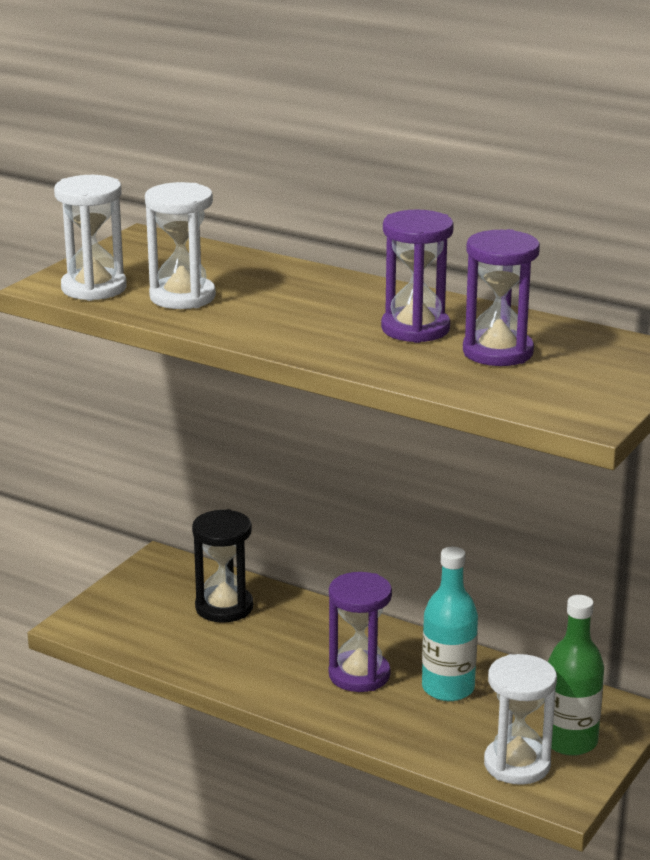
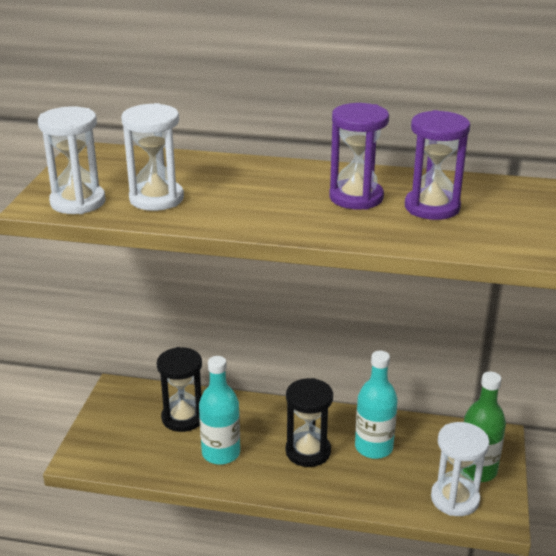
camera: 20 degrees left, 5 degrees up
purple hourglass [329,572,392,692] -> black hourglass [286,378,333,467]
none -> turquoise bottle [199,356,240,465]

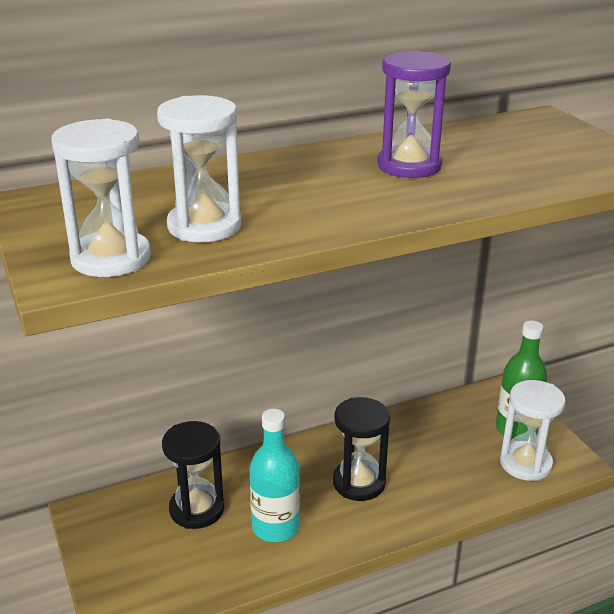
camera: 35 degrees left, 0 degrees up
turquoise bottle [355,351,398,459] -> none
purple hourglass [405,110,470,220] -> none

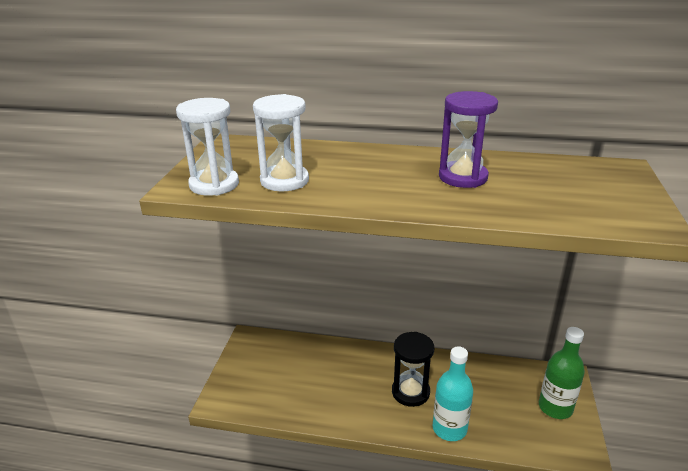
camera: 35 degrees right, 0 degrees up
black hourglass [162,421,224,529] -> none
turquoise bottle [249,409,300,542] -> turquoise bottle moved to [433,346,473,441]
white hourglass [500,380,566,481] -> none

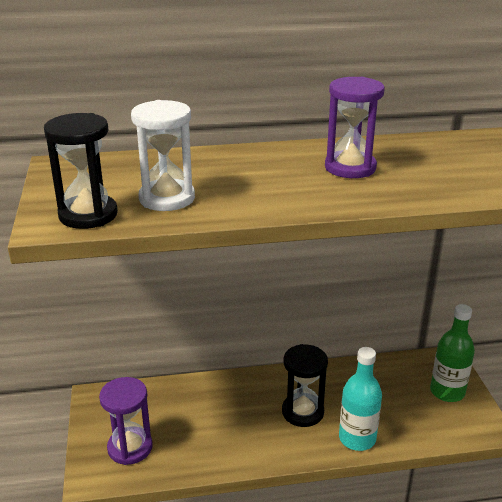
camera: 20 degrees left, 0 degrees up
white hourglass [176,98,239,196] -> black hourglass [44,113,118,229]
none -> purple hourglass [99,377,153,465]

